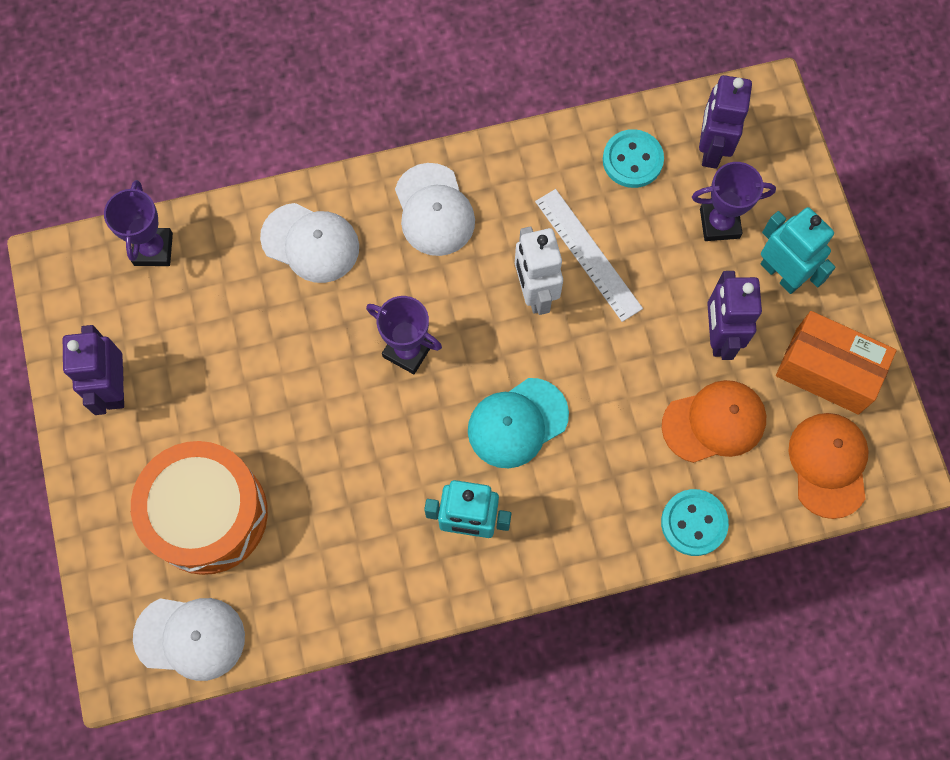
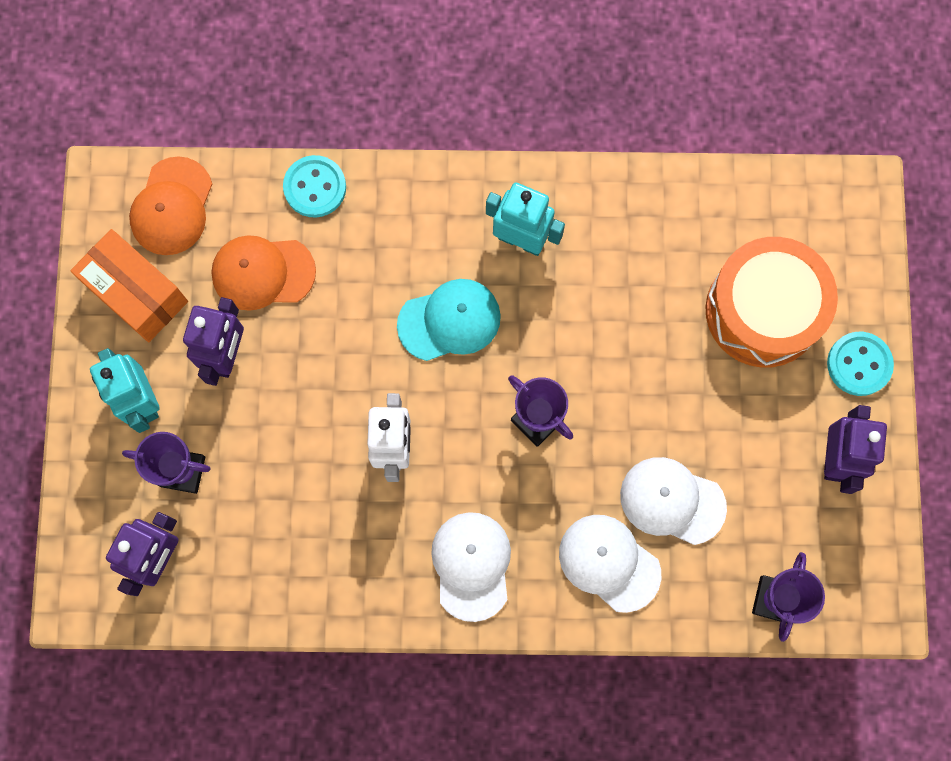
camera: 165 degrees left, 5 degrees up
white cap [133,598,245,681] -> white cap moved to [620,457,727,545]
white ruler [535,189,643,322] -> none
turquoise button [603,129,664,188] -> turquoise button moved to [827,332,894,396]

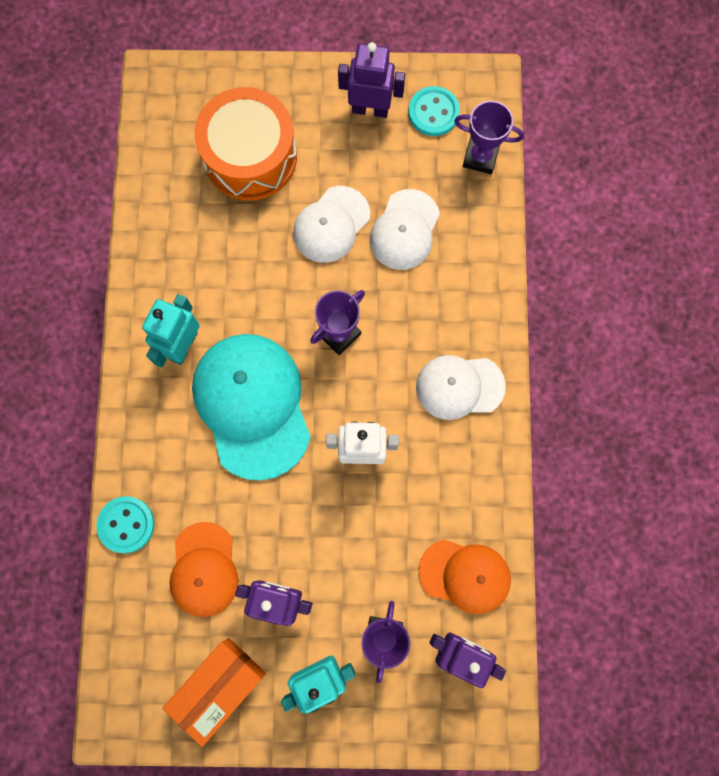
camera: 90 degrees left, 0 degrees up
orange cap [129,156,212,255] -> orange cap moved to [418,539,511,614]
turquoise cap [397,279,501,361] -> turquoise cap [192,334,311,481], size x1.67
white cap [559,515,661,613] -> white cap moved to [293,186,370,263]
turquoise button [827,332,894,396] -> turquoise button moved to [409,86,460,136]

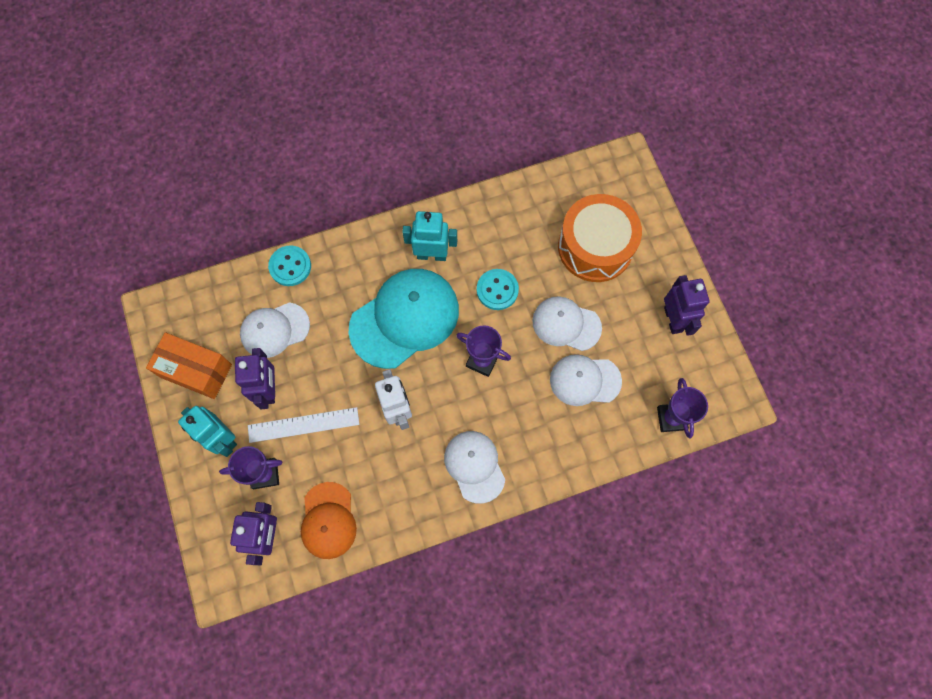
camera: 70 degrees right, 5 degrees down
orange cap [170,522,239,617] -> white cap [240,302,310,358]
turquoise button [409,86,460,136] -> turquoise button moved to [477,269,519,310]
none -> white ruler [248,407,359,443]

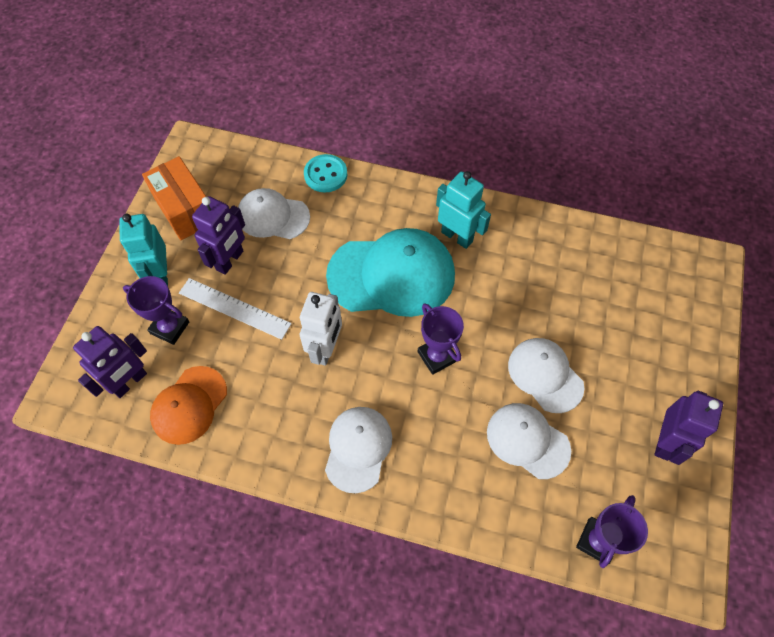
camera: 35 degrees right, 10 degrees down
turquoise button [477,269,519,310] -> none
orange drum [558,194,642,282] -> none

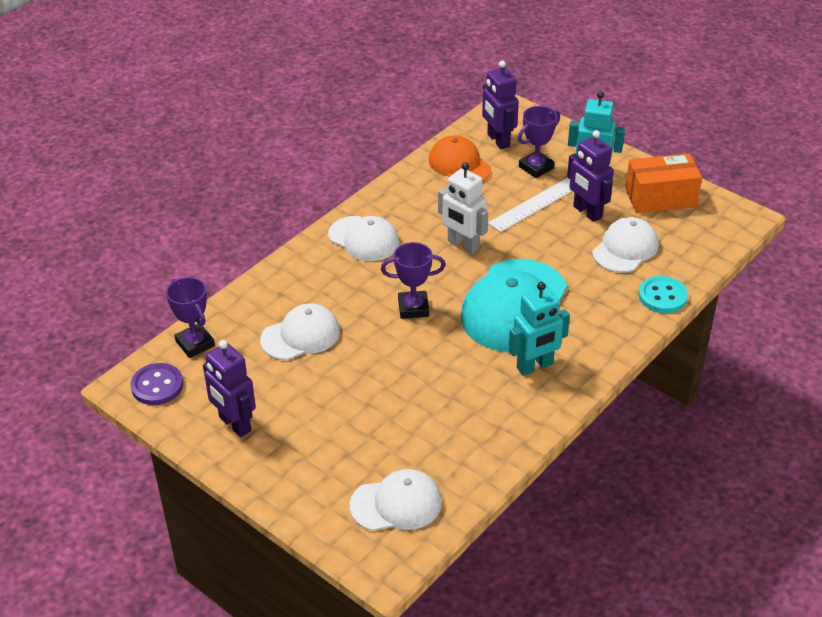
camera: 115 degrees right, 20 degrees down
white cap [508,338,585,413] -> white cap moved to [350,469,442,531]
none -> purple button [130,363,183,405]

